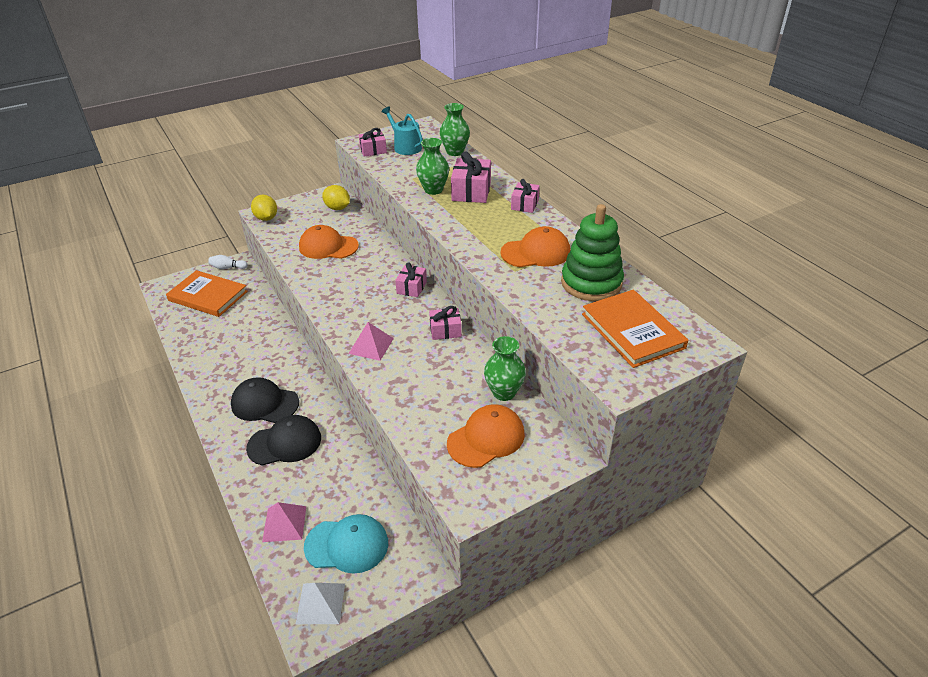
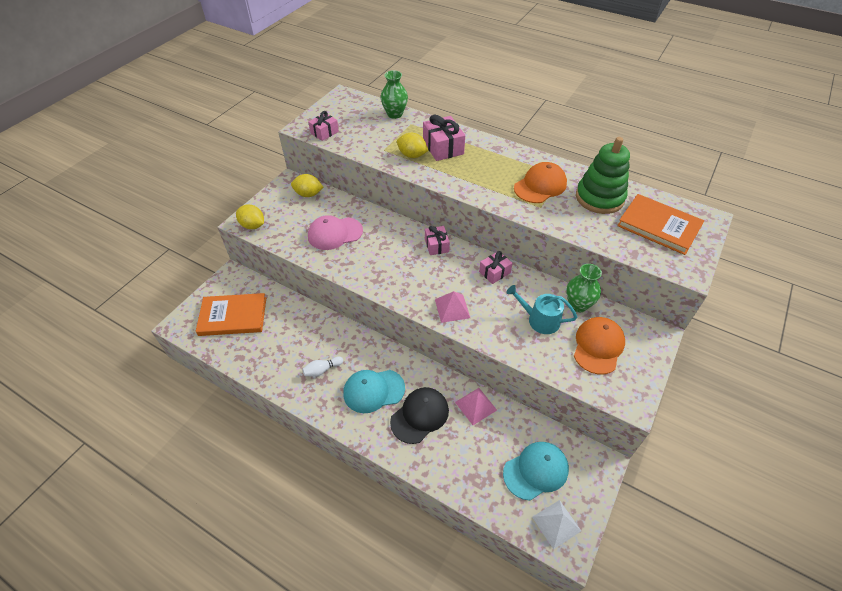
camera: 30 degrees left, 10 degrees up
white bowling pin [208,255,248,269] -> white bowling pin moved to [302,356,343,377]
black cap [231,377,299,423] -> turquoise cap [343,370,405,413]
pink pyramid [262,502,306,542] -> pink pyramid moved to [455,388,497,425]
orange cap [299,225,359,259] -> pink cap [308,215,363,250]
turquoise watering can [381,107,423,155] -> turquoise watering can moved to [506,285,577,334]
green vase [416,138,449,195] -> yellow lemon [397,133,429,158]
pink gift [511,179,540,213] -> none

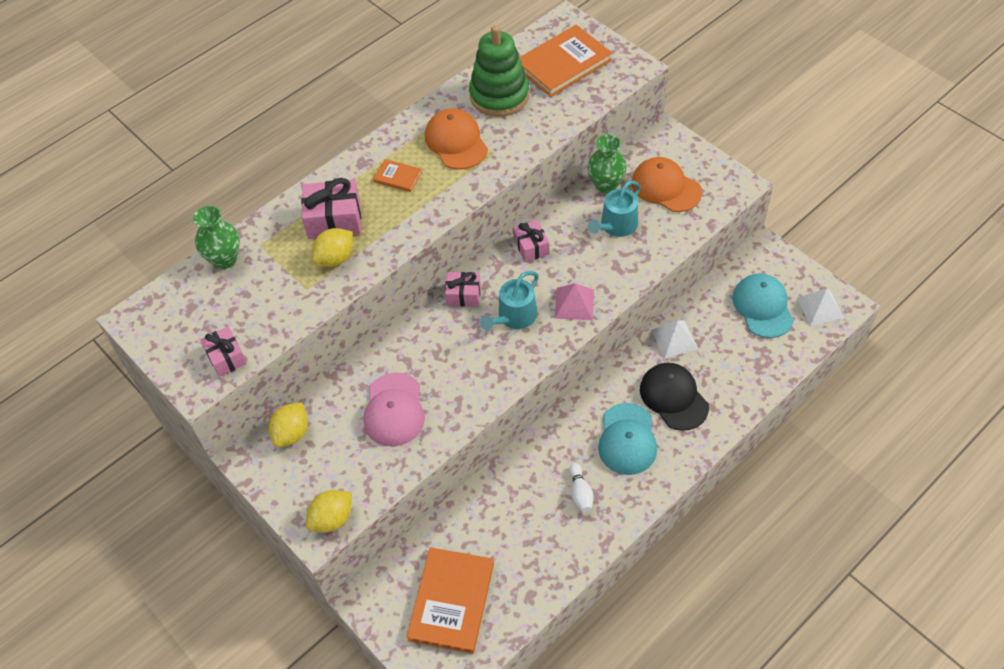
camera: 70 degrees left, 5 degrees up
pink pyramid [455,388,497,425] -> white pyramid [651,321,698,359]
none -> orange book [373,159,422,192]
none -> turquoise watering can [480,271,539,330]

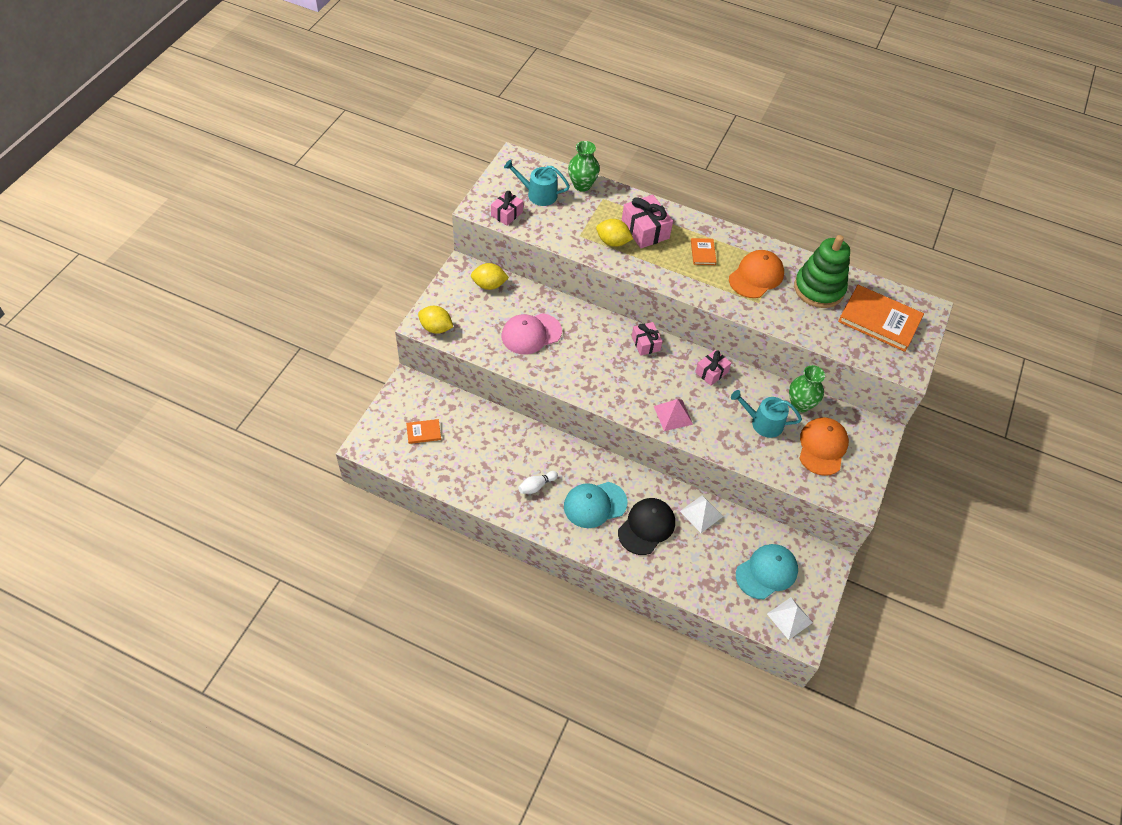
camera: 60 degrees right, 0 degrees up
orange book [406,547,494,654] -> orange book [406,419,441,444], size x0.47
turquoise watering can [480,271,539,330] -> turquoise watering can moved to [504,160,570,206]

